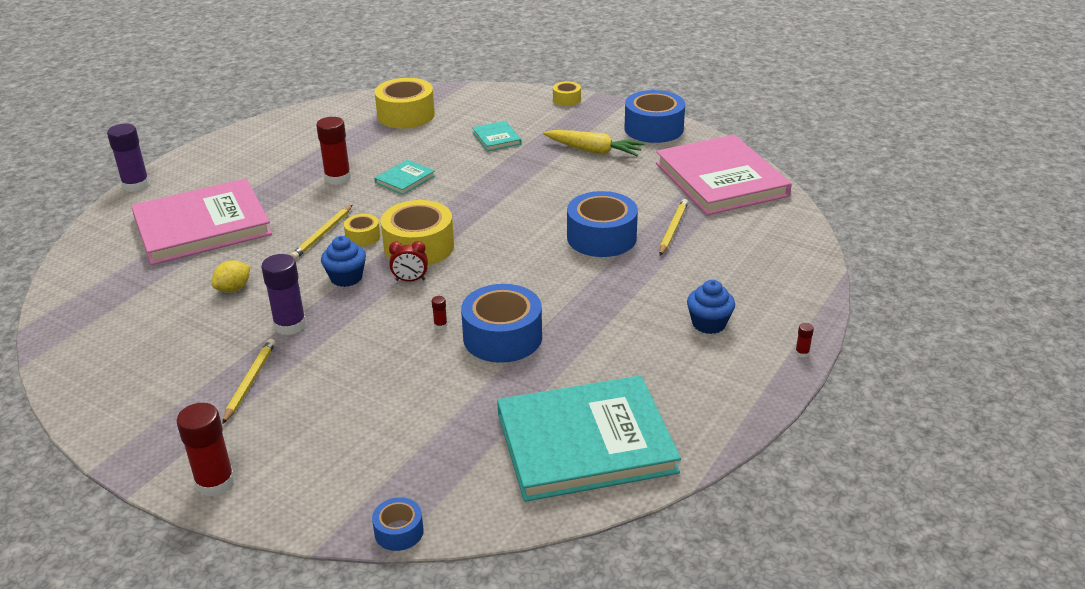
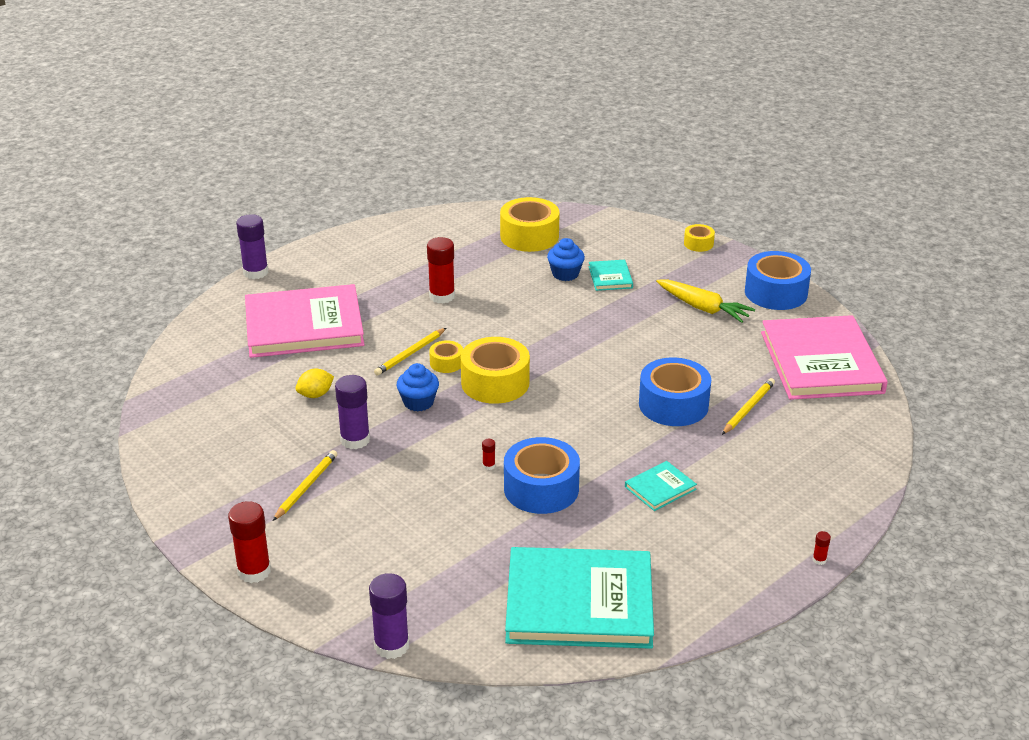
camera: 15 degrees right, 0 degrees up
blue tape [372,497,424,551] -> purple glue stick [369,573,409,659]
turquoise book [375,160,435,195] -> turquoise book moved to [625,461,697,511]
red clock [389,241,428,281] -> none
blue cupcake [687,280,735,334] -> blue cupcake moved to [547,238,585,281]

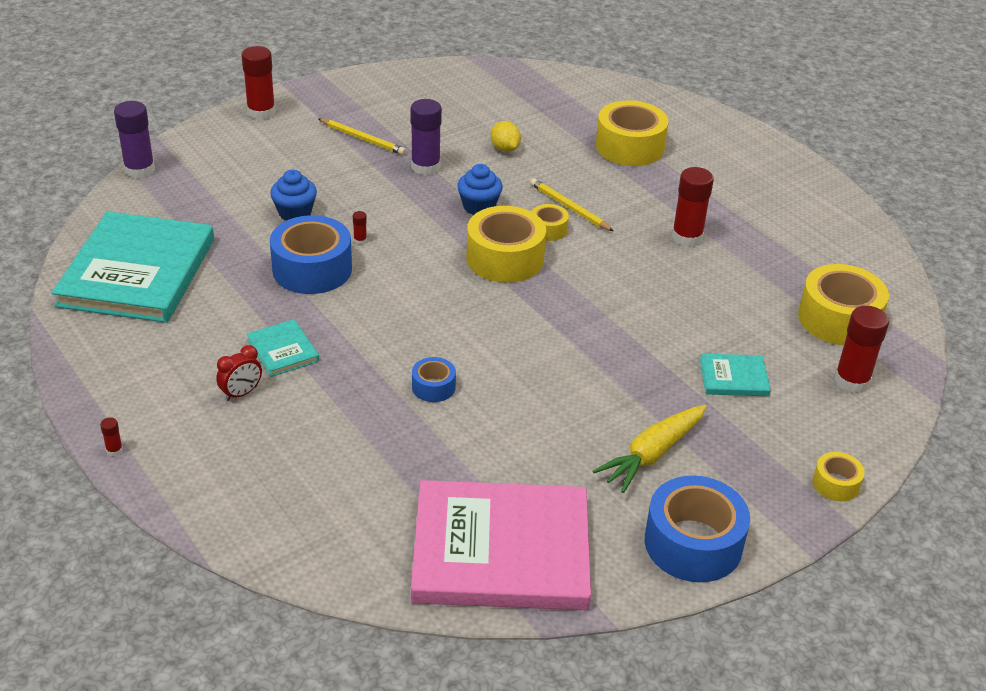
camera: 95 degrees right, 5 degrees up
purple glue stick [236,214,268,279] -> none
pink book [245,284,364,358] -> yellow tape [596,100,668,166]
blue cupcake [547,238,585,281] -> blue cupcake moved to [270,170,317,221]
blue tape [639,358,711,426] -> blue tape [412,357,456,402], size x0.50
yellow pencil [722,378,775,435] -> none
none -> red clock [216,345,262,401]
none -> red glue stick [834,306,889,393]

